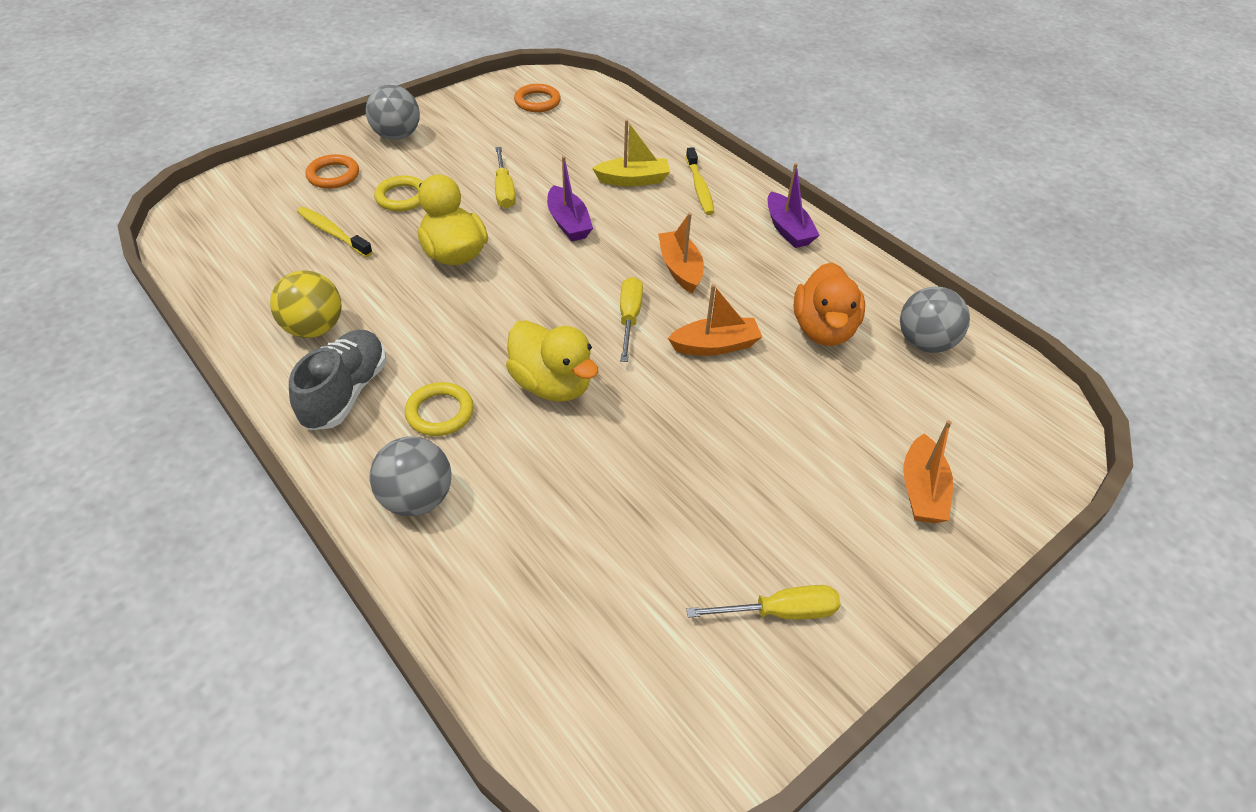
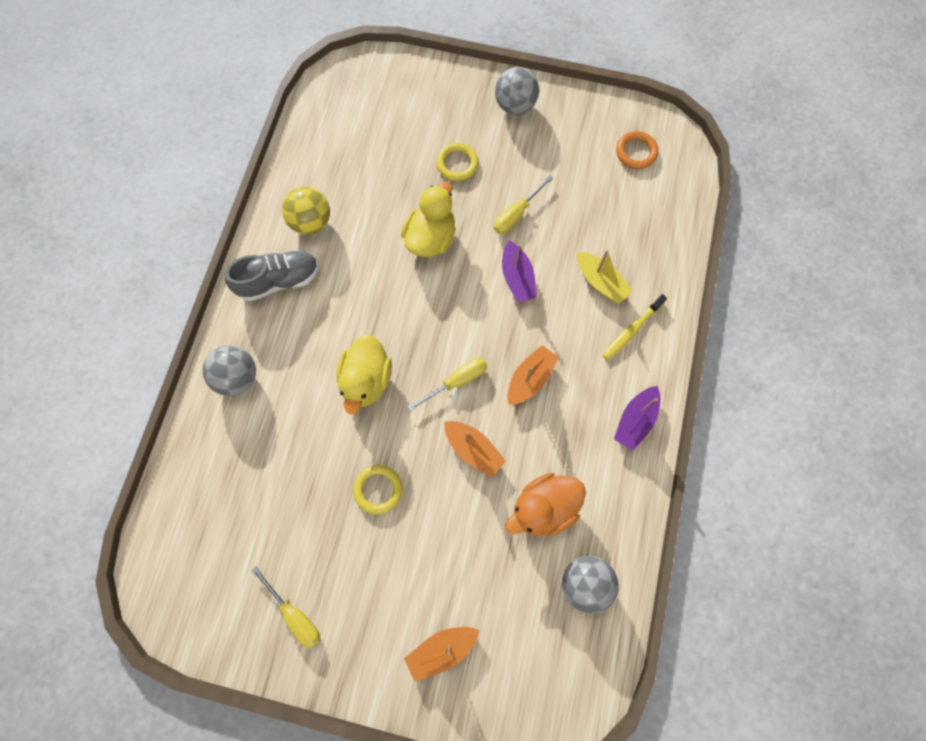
camera: 55 degrees right, 25 degrees up
yellow toothbrush [297,207,373,257] -> none
orange ring [305,154,359,189] -> none
yellow ring [405,382,474,436] -> yellow ring moved to [353,465,403,514]
purple boat [547,156,593,241] -> purple boat turned 45 degrees counterclockwise [502,241,537,302]

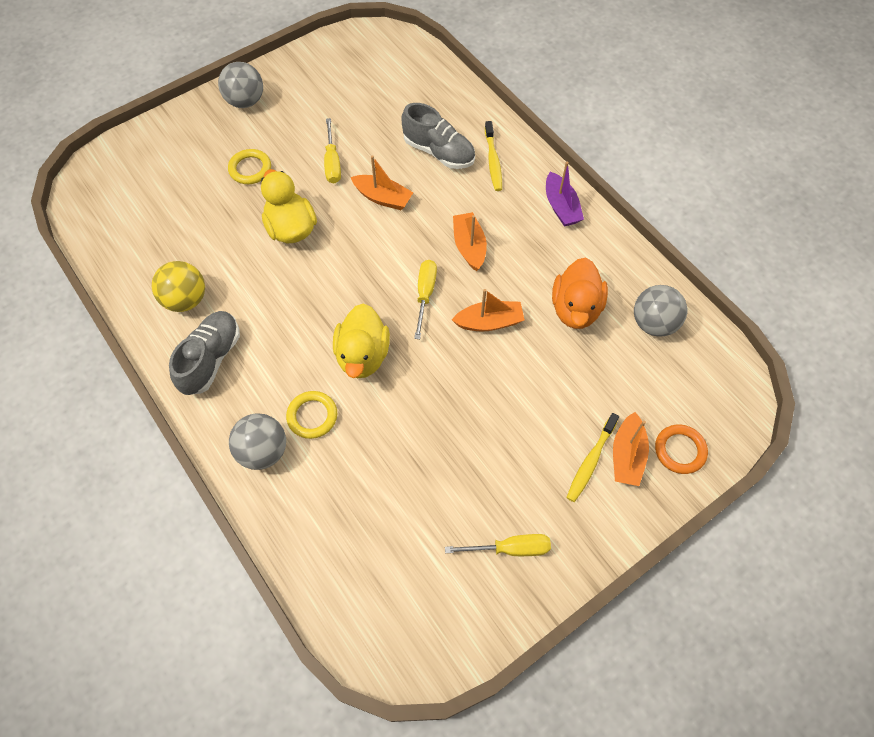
camera: 50 degrees left, 10 degrees down
yellow duck [336,334,392,414] -> yellow duck turned 45 degrees clockwise [333,303,390,378]
yellow ring [353,465,403,514] -> yellow ring moved to [286,391,337,439]
purple boat [502,241,537,302] -> orange boat [351,155,414,210]
yellow boat [577,250,633,304] -> grey shoe [401,103,475,169]
orange ring [616,131,658,169] -> orange ring moved to [655,424,708,474]
none -> yellow toothbrush [566,413,619,502]

